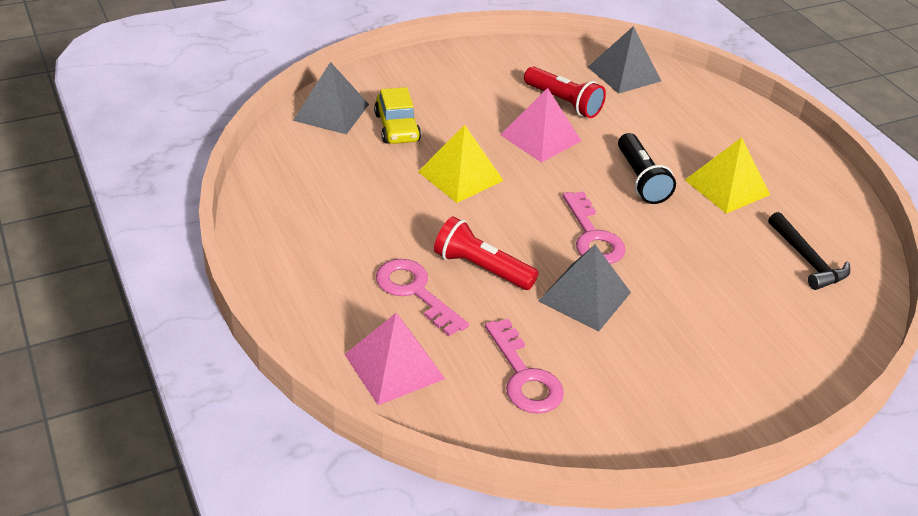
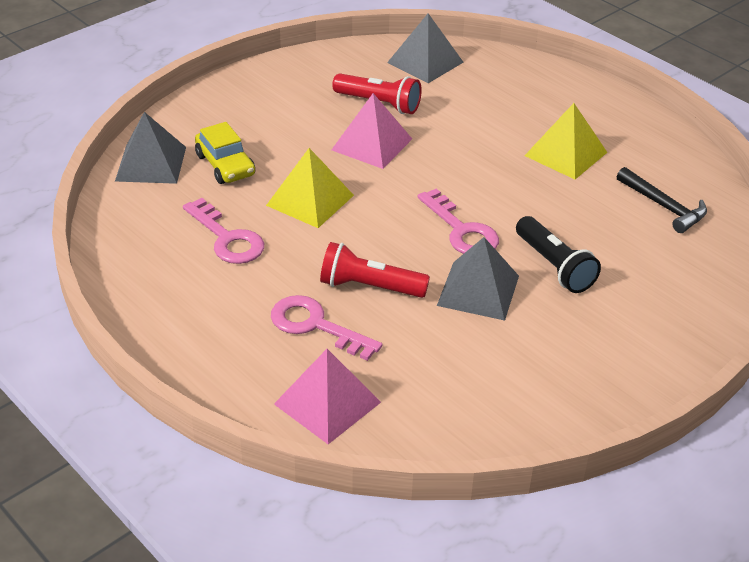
camera: 15 degrees left, 0 degrees up
pink key [485,319,564,414] -> pink key moved to [183,198,264,264]
black flashlight [618,133,676,204] -> black flashlight moved to [516,216,601,293]

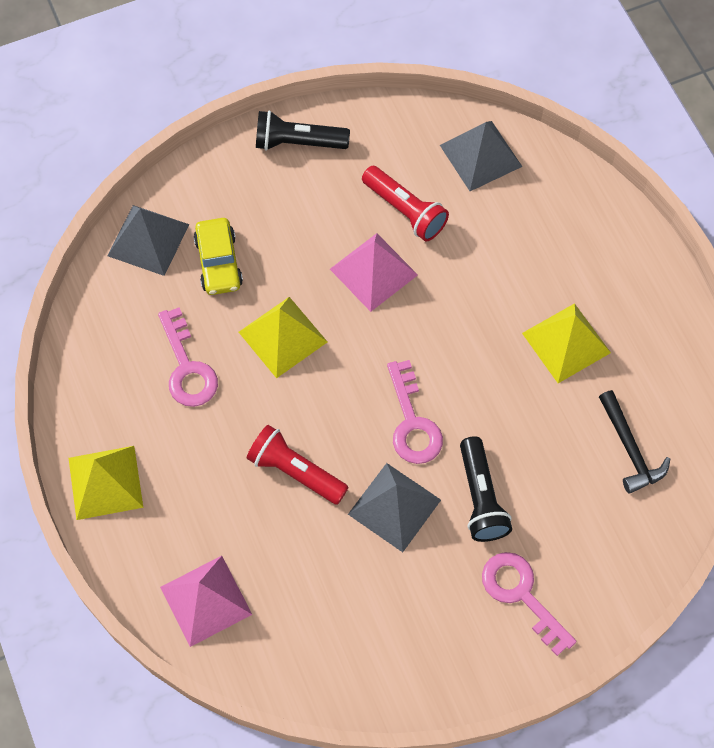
camera: 20 degrees right, 25 degrees up
pink key [271,295,382,361] -> pink key moved to [482,552,576,656]
none -> yellow pyramid [69,446,143,520]
none -> black flashlight [256,110,350,151]

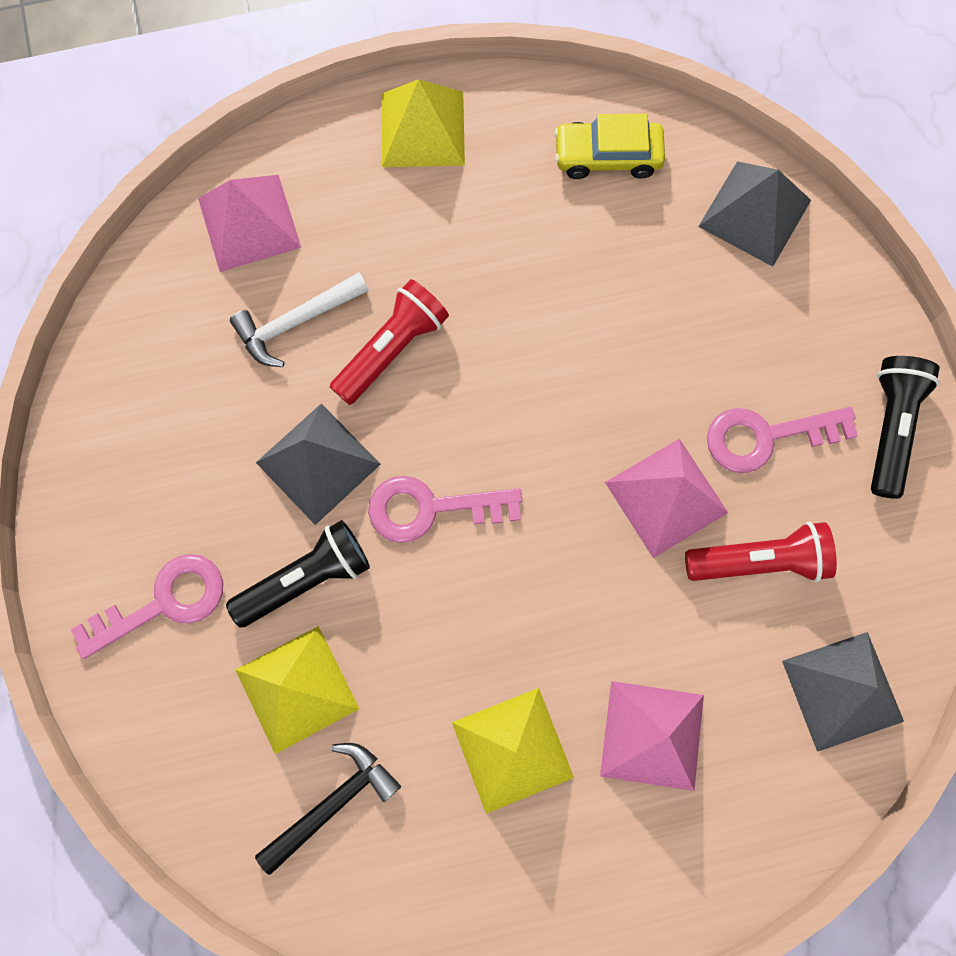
camera: 100 degrees right, 10 degrees up
pink key [158,307,218,407] -> pink key moved to [707,407,858,473]
yellow car [193,218,243,295] -> yellow car moved to [554,114,665,179]
yellow pyramid [239,297,327,378] -> yellow pyramid moved to [236,626,359,754]
red flashlight [362,166,449,241] -> red flashlight turned 150 degrees counterclockwise [685,522,837,582]
black flashlight [460,436,512,542] -> black flashlight turned 150 degrees clockwise [226,520,370,627]
black hammer [599,390,670,494] -> black hammer turned 150 degrees clockwise [255,743,401,875]
none -> white hammer [230,272,369,367]
none -> pink pyramid [600,681,704,791]

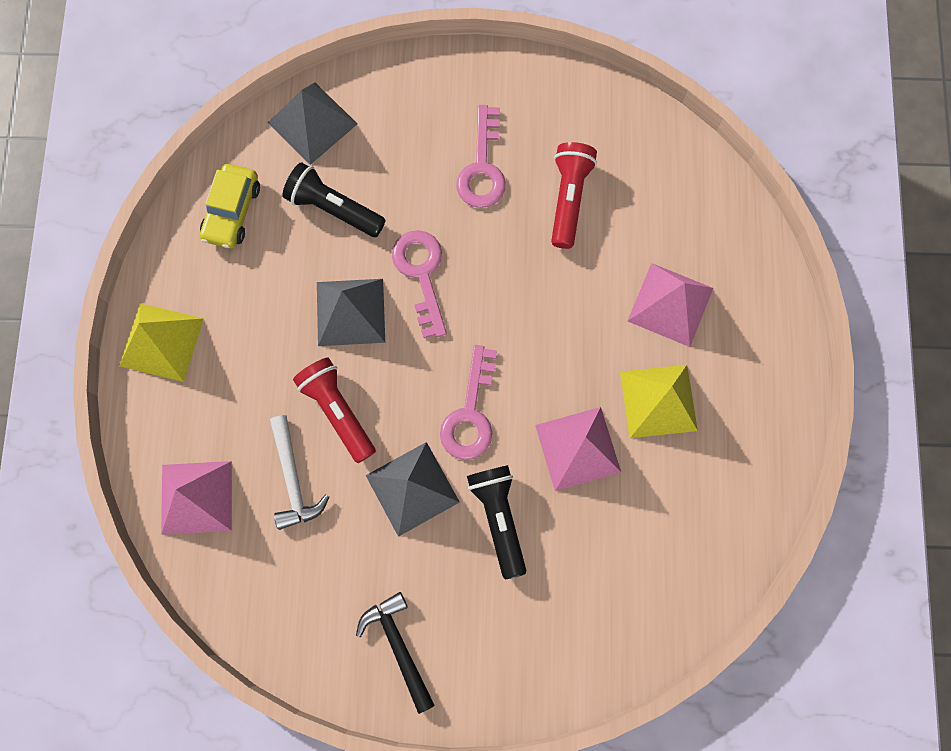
camera: 75 degrees left, 0 degrees up
pink key [71,554,223,659] -> pink key moved to [392,230,447,338]
yellow pyramid [236,626,359,754] -> none
black hammer [255,743,401,875] -> black hammer moved to [356,592,435,714]
pink pyramid [605,439,728,558] -> pink pyramid moved to [535,407,621,491]
grey pyramid [782,632,904,752] -> grey pyramid moved to [317,279,385,346]
black flashlight [871,356,940,499] -> black flashlight moved to [282,162,385,237]

